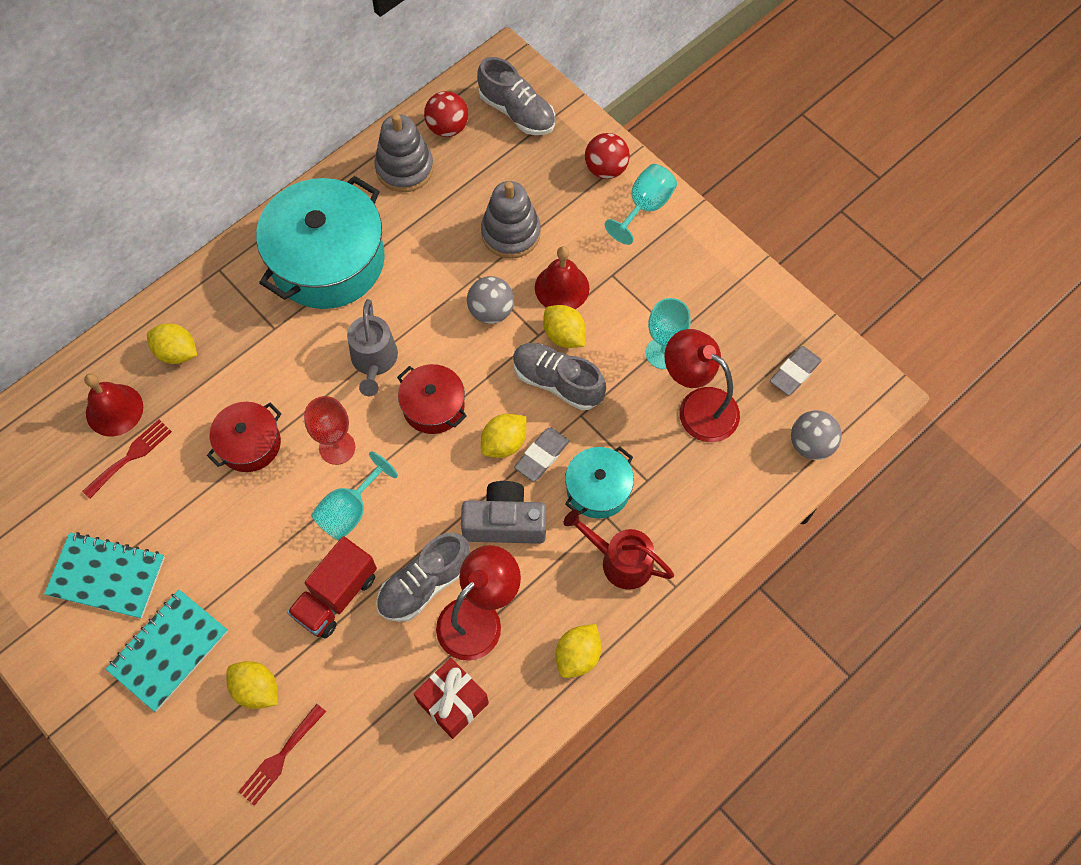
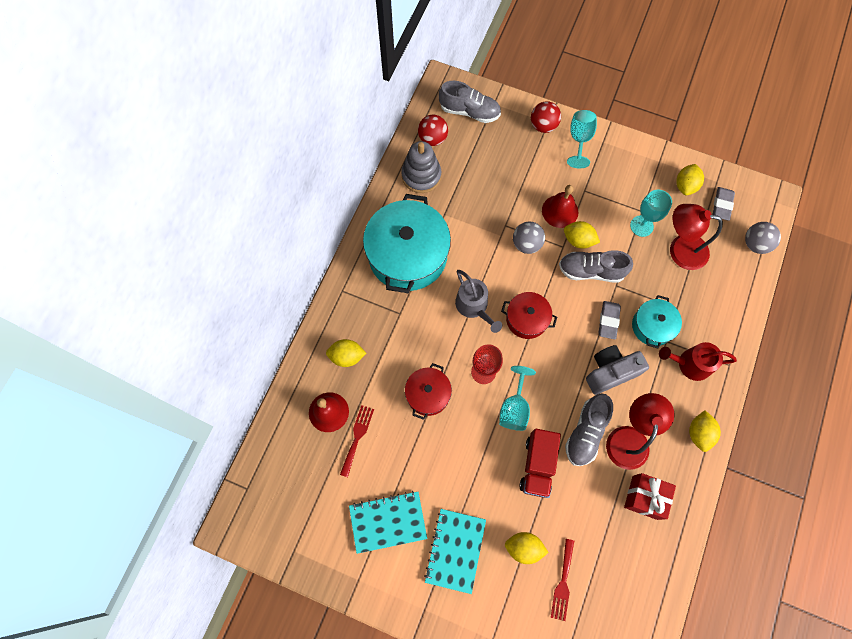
camera: 25 degrees left, 5 degrees up
grey stacking toy [481,181,541,259] -> none
yellow lemon [481,414,526,458] -> yellow lemon moved to [676,164,704,195]

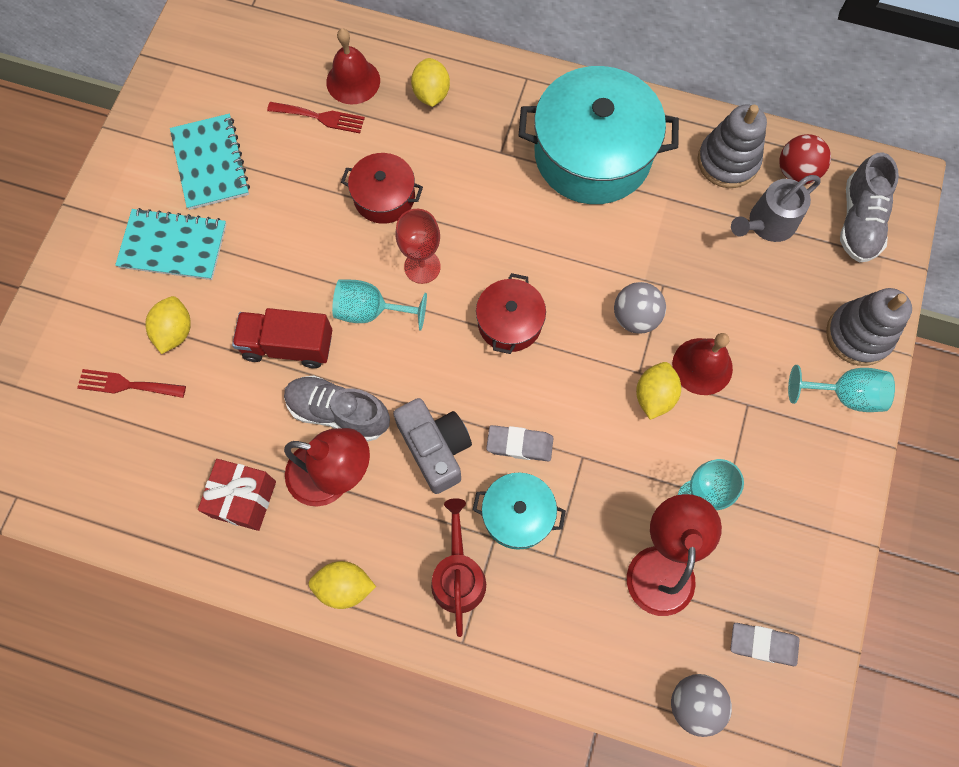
camera: 85 degrees right, 0 degrees up
grey watering can [455,270,502,333] -> grey watering can moved to [731,175,821,242]
red ball [531,101,561,133] -> grey stacking toy [826,288,912,366]
grey shoe [559,250,633,283] -> none
yellow lemon [676,164,704,195] -> none

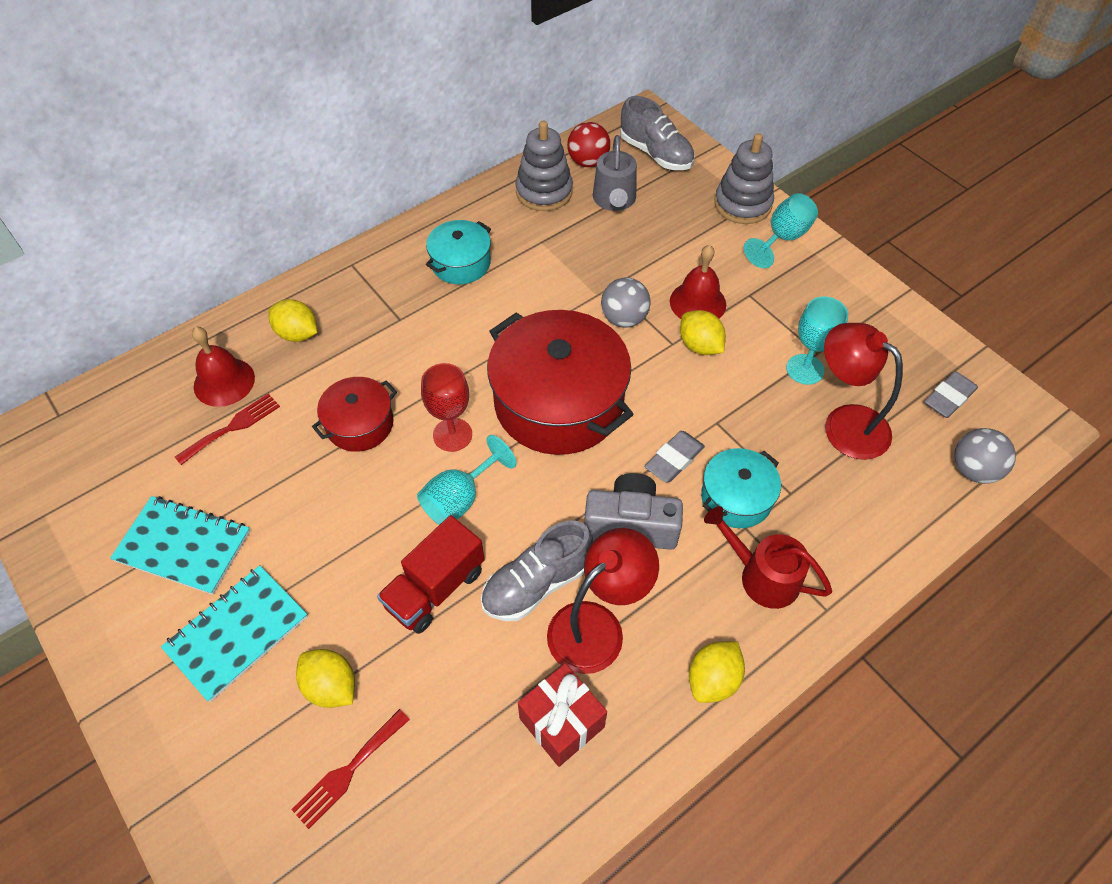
camera: 55 degrees left, 15 degrees down
red pot [476,273,546,354] -> red pot [487,310,634,455], size x1.94
turquoise pot [519,66,679,204] -> turquoise pot [426,220,491,284], size x0.51

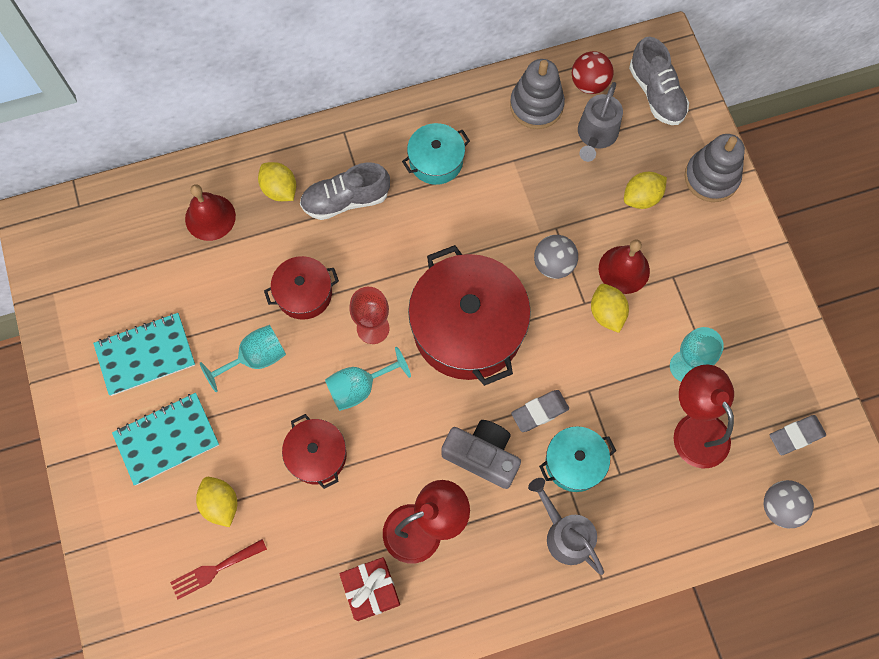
camera: 20 degrees right, 15 degrees up
turquoise notebook [110,496,250,595] -> turquoise notebook turned 60 degrees counterclockwise [93,313,195,396]
red fork [175,393,280,465] -> none
red truck [377,515,485,634] -> red pot [282,414,347,489]
grey shoe [481,520,593,621] -> grey shoe moved to [300,162,390,220]
yellow lemon [689,641,745,703] -> yellow lemon moved to [624,172,667,209]
red watering can [704,506,832,609] -> grey watering can [528,478,604,575]
turquoise goblet [744,193,818,268] -> turquoise goblet moved to [200,325,286,392]

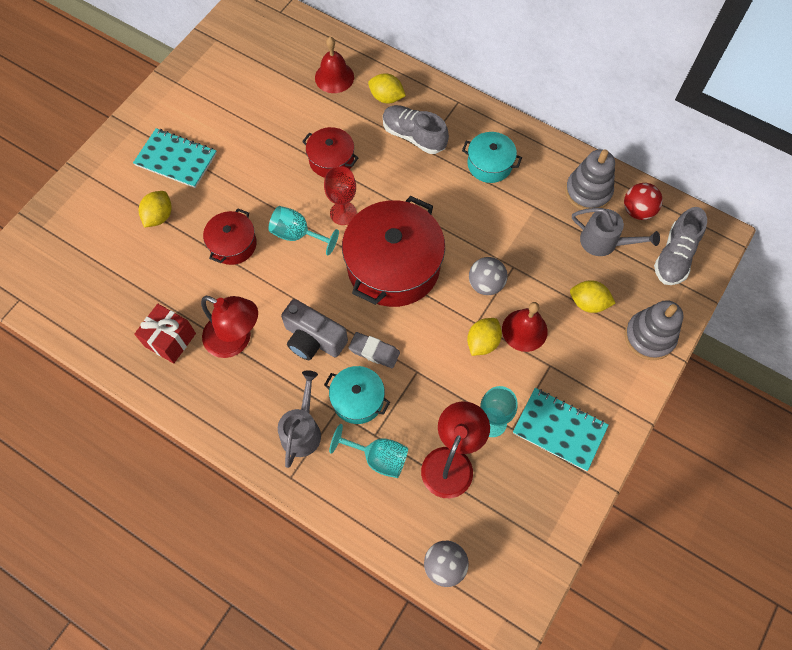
camera: 50 degrees right, 5 degrees down
turquoise notebook [93,313,195,396] -> turquoise notebook moved to [513,388,609,471]
red fork [170,539,267,600] -> none
turquoise goblet [200,325,286,392] -> turquoise goblet moved to [329,424,408,478]
yellow lemon [258,162,296,201] -> yellow lemon turned 75 degrees counterclockwise [368,73,406,103]
grey camera [442,420,521,489] -> grey camera turned 135 degrees clockwise [281,299,348,360]
grey watering can [578,82,623,162] -> grey watering can turned 135 degrees counterclockwise [572,208,660,256]
grey eraser [770,415,826,455] -> none

